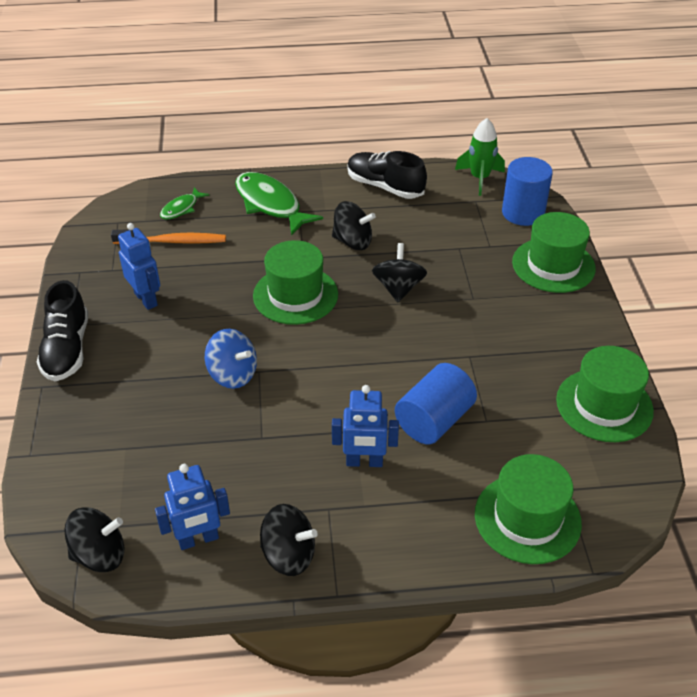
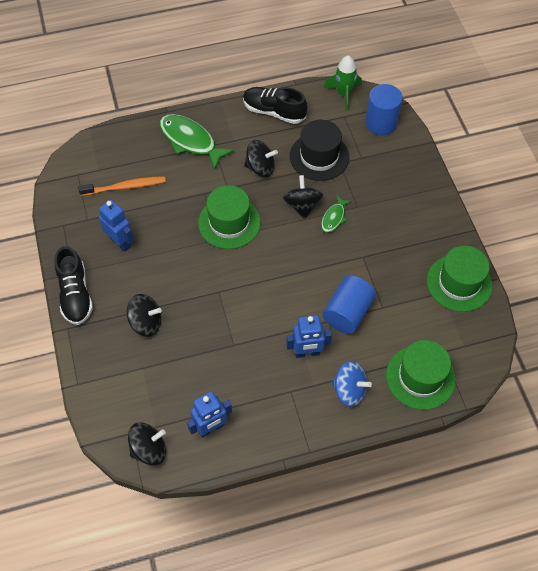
camera: 10 degrees left, 15 degrees up
green fish [160,187,209,220] -> green fish moved to [321,195,352,233]
blue spinning top [205,329,257,389] -> blue spinning top moved to [332,361,372,407]
black spinning top [260,504,318,576] -> black spinning top moved to [127,294,162,337]
green hat [512,212,596,293] -> none
none -> black hat [290,120,349,181]

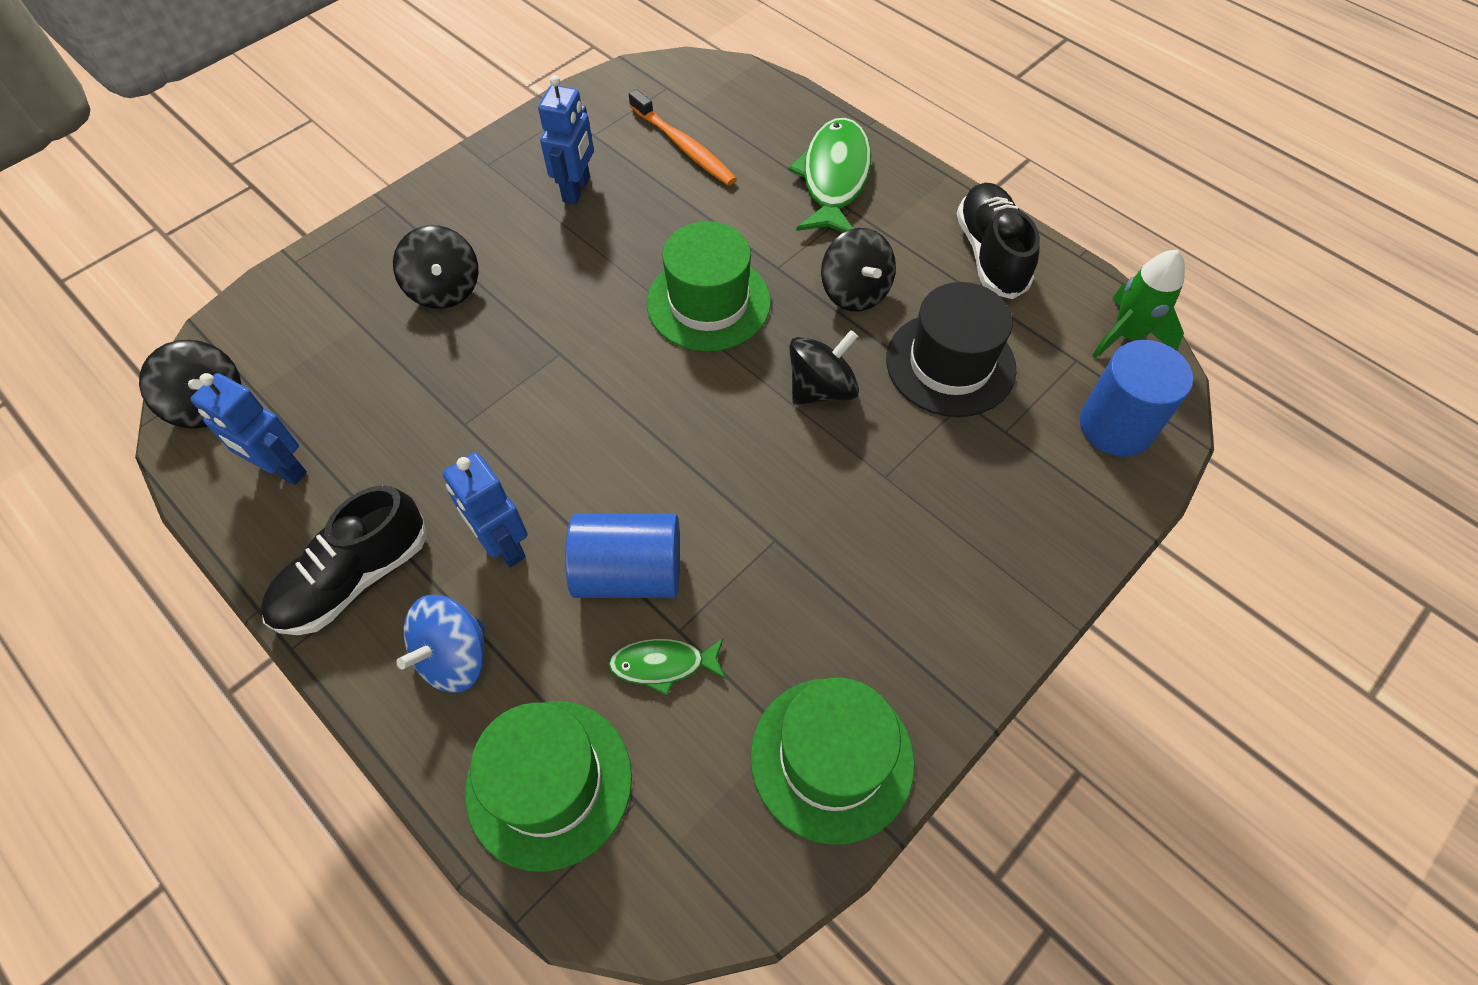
camera: 60 degrees right, 0 degrees up
black shoe [54,246,93,325] -> black shoe moved to [261,485,426,635]
green fish [321,195,352,233] -> green fish moved to [608,638,726,695]
blue spinning top [332,361,372,407] -> blue spinning top turned 45 degrees clockwise [396,594,485,693]

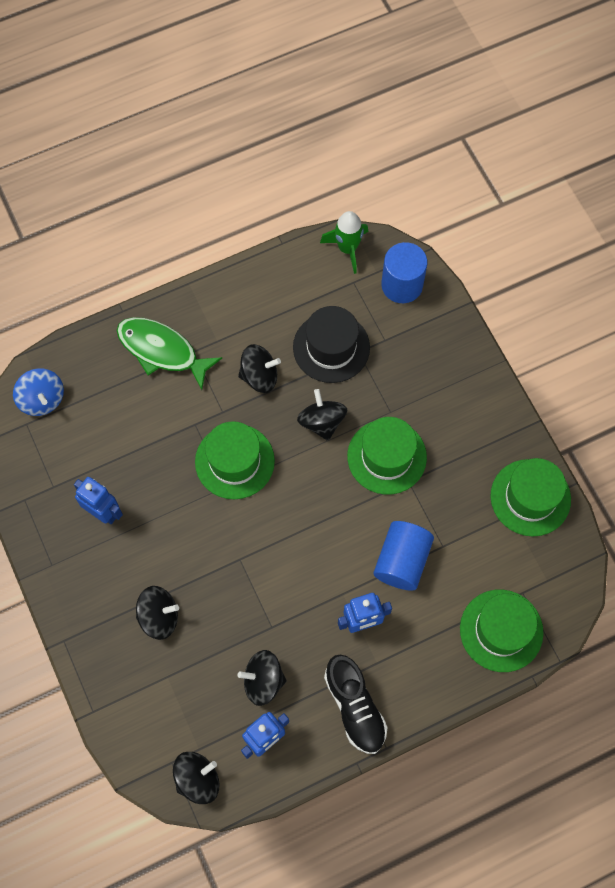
camera: 70 degrees left, 10 degrees up
blue spinning top [396,594,485,693] -> blue spinning top moved to [13,369,64,416]
green fish [608,638,726,695] -> none
orange toothbrush [629,89,737,186] -> none
black shoe [957,183,1040,299] -> none
none -> black spinning top [238,650,287,706]
none -> green hat [347,417,427,495]

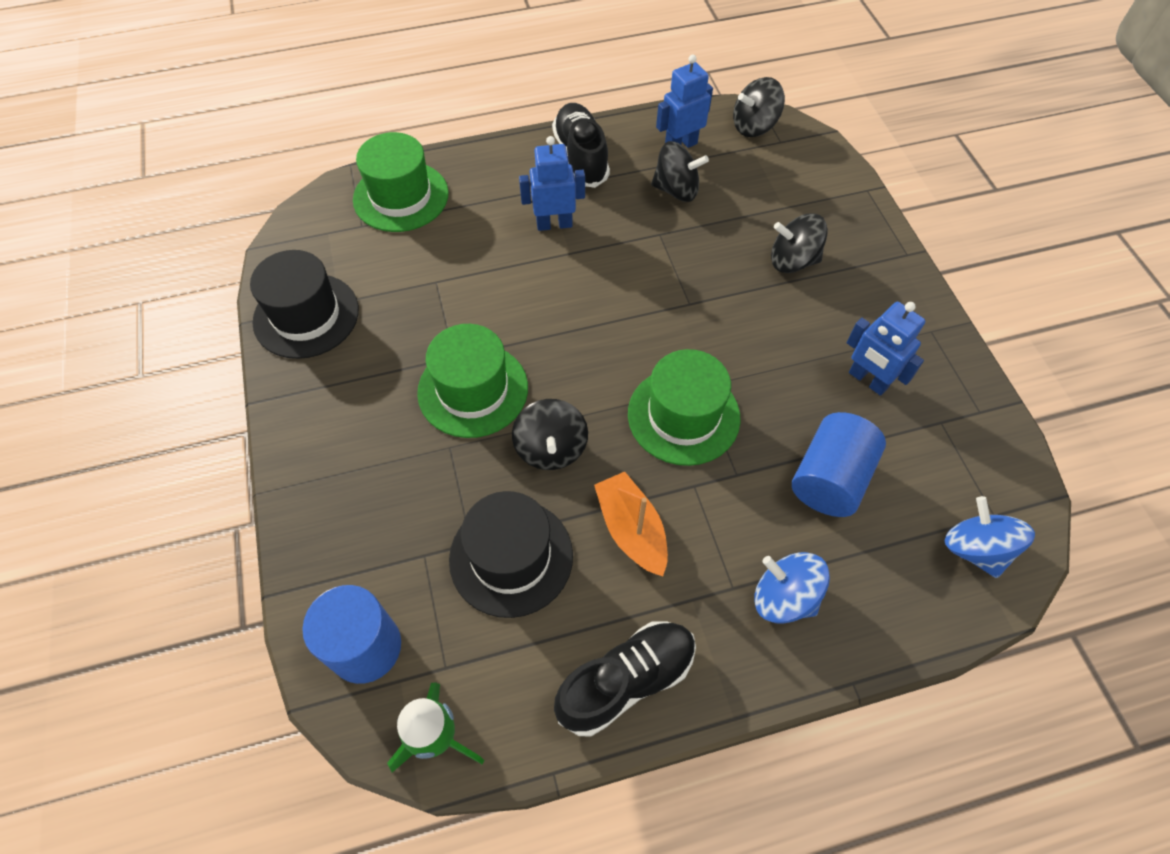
camera: 170 degrees left, 10 degrees down
green fish [116,317,222,390] -> blue spinning top [754,552,830,624]
black spinning top [238,344,281,393] -> orange boat [594,472,668,576]
blue cylinder [373,521,434,591] -> blue cylinder moved to [792,412,886,517]
green hat [490,458,571,537] -> black hat [250,250,359,359]
none -> black shoe [554,622,696,737]

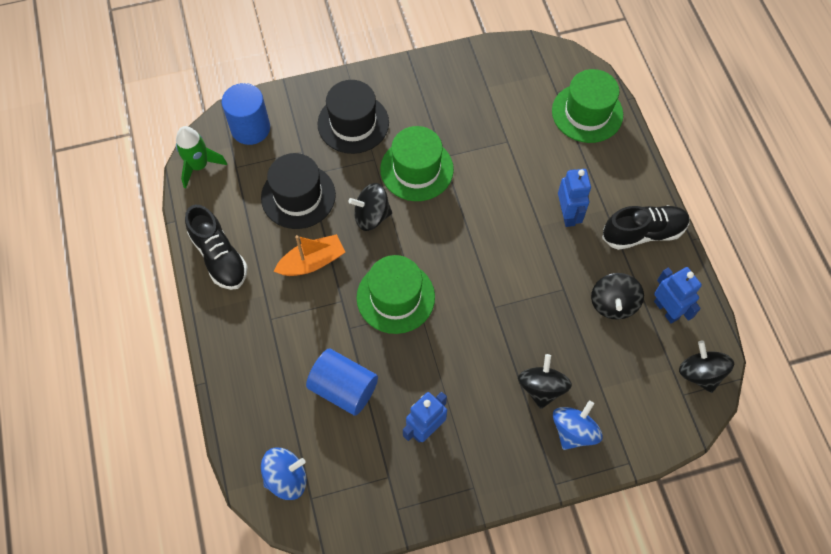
camera: 90 degrees right, 5 degrees up
black hat [250,250,359,359] -> black hat moved to [317,80,389,154]
blue spinning top [754,552,830,624] -> blue spinning top moved to [553,401,603,450]

